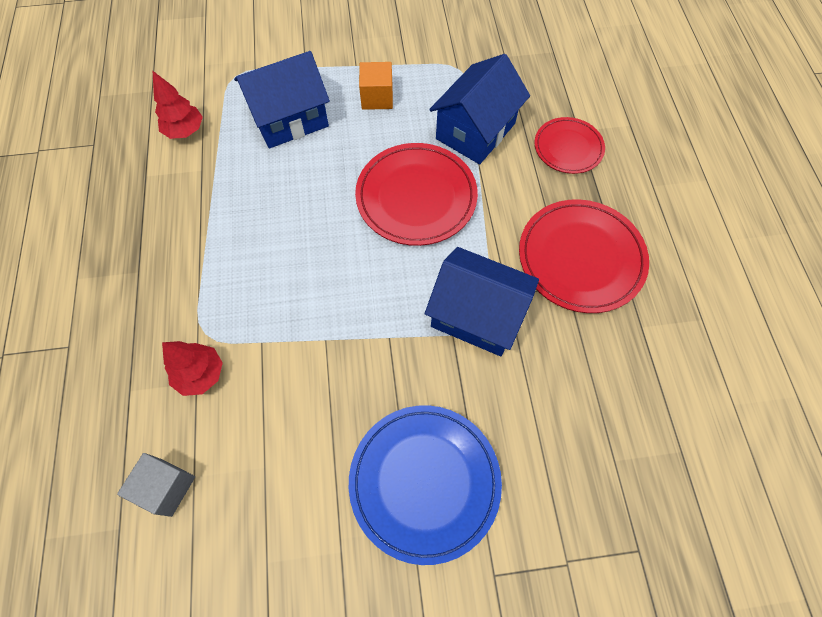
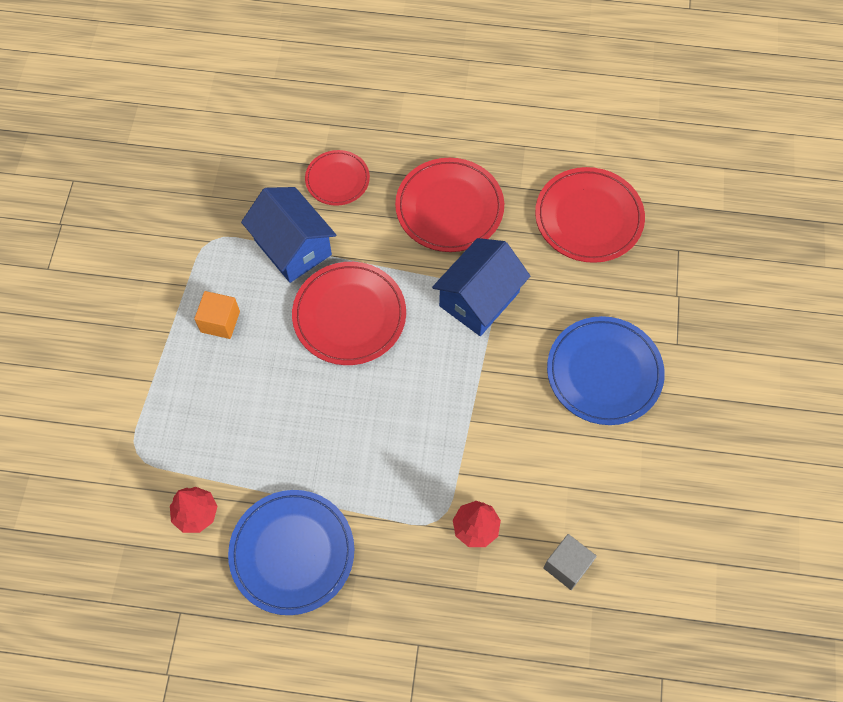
camera: 75 degrees left, 0 degrees up
blue house [234,51,330,149] -> none
none -> blue plate [228,490,354,615]
none -> red plate [535,167,645,263]

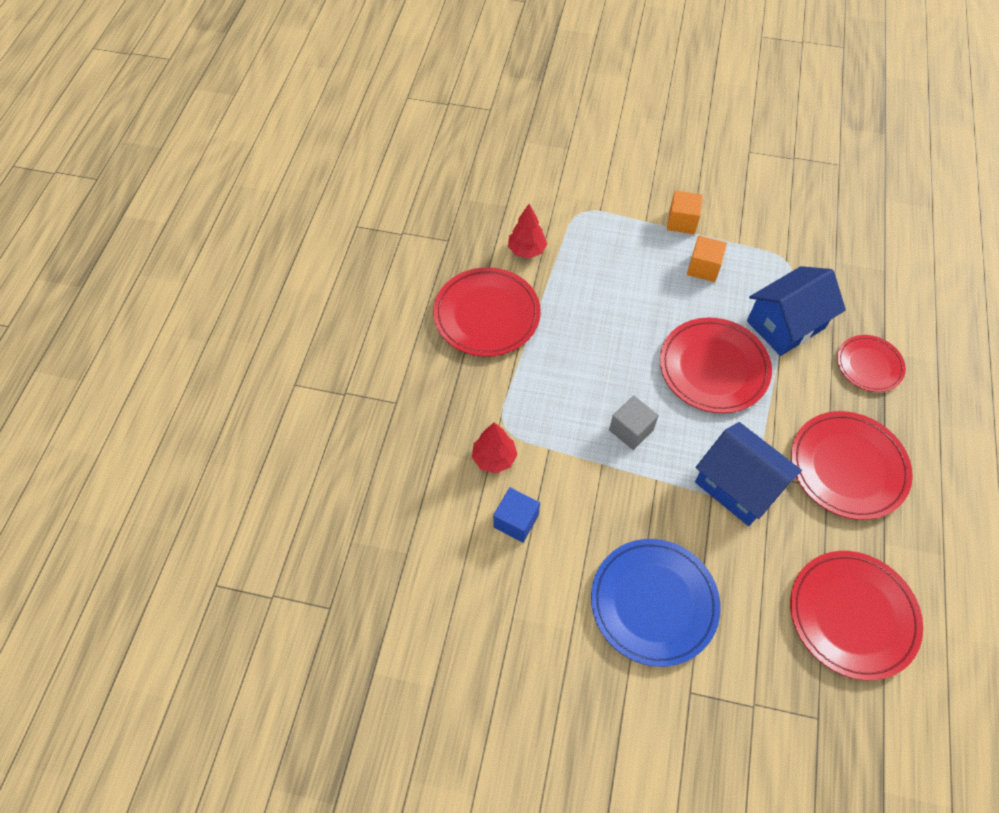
camera: 95 degrees right, 5 degrees down
blue plate [228,490,354,615] -> red plate [433,267,541,357]
grey cube [543,534,597,590] -> grey cube moved to [609,396,659,450]
none -> blue cube [493,487,540,543]
none -> orange cube [667,190,703,234]

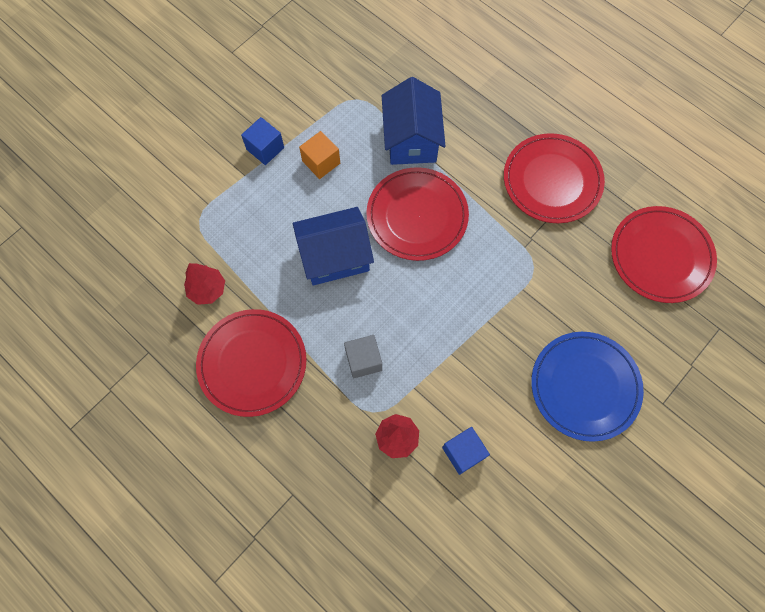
camera: 60 degrees left, 10 degrees up
grey cube [609,396,659,450] -> grey cube moved to [344,335,382,379]
orange cube [667,190,703,234] -> blue cube [241,117,284,165]
blue house [695,422,802,526] -> blue house moved to [293,207,374,285]
red plate [837,335,906,392] -> none

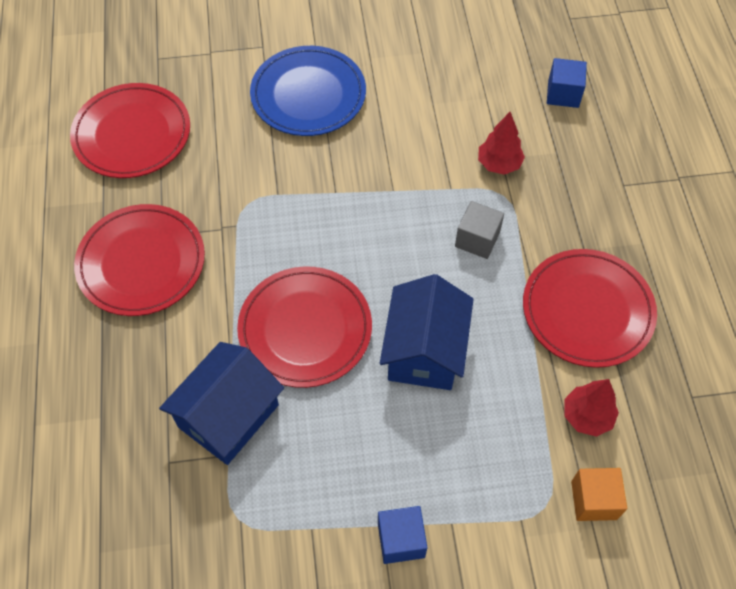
camera: 140 degrees left, 10 degrees down
blue house [293,207,374,285] -> blue house turned 75 degrees clockwise [380,274,474,390]
orange cube [299,131,340,179] -> orange cube moved to [571,468,627,521]
blue cube [442,427,490,475] -> blue cube moved to [547,58,587,108]

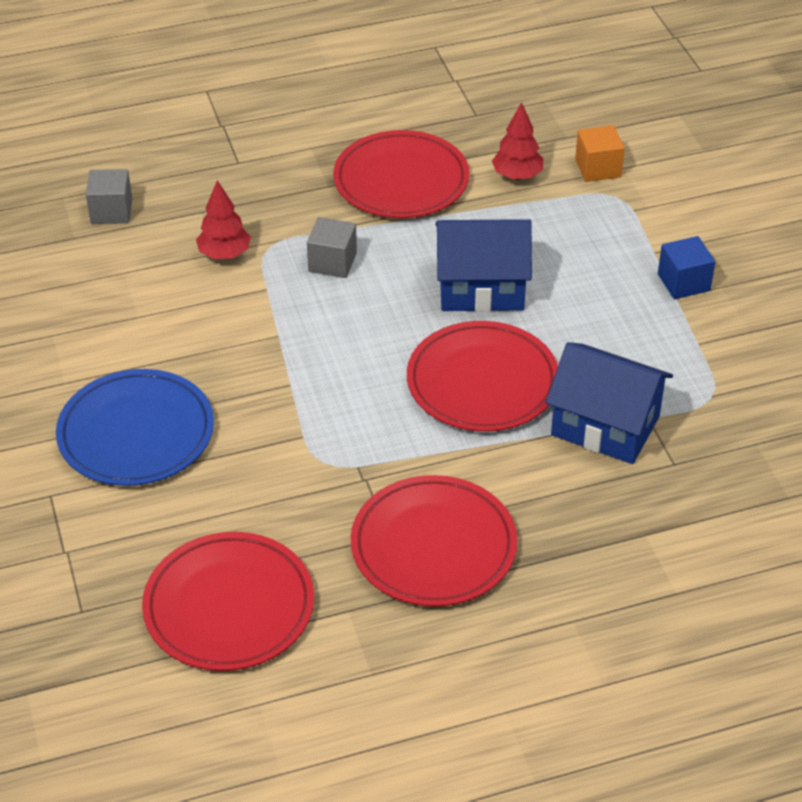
camera: 100 degrees left, 15 degrees down
blue cube [547,58,587,108] -> grey cube [86,169,132,224]

